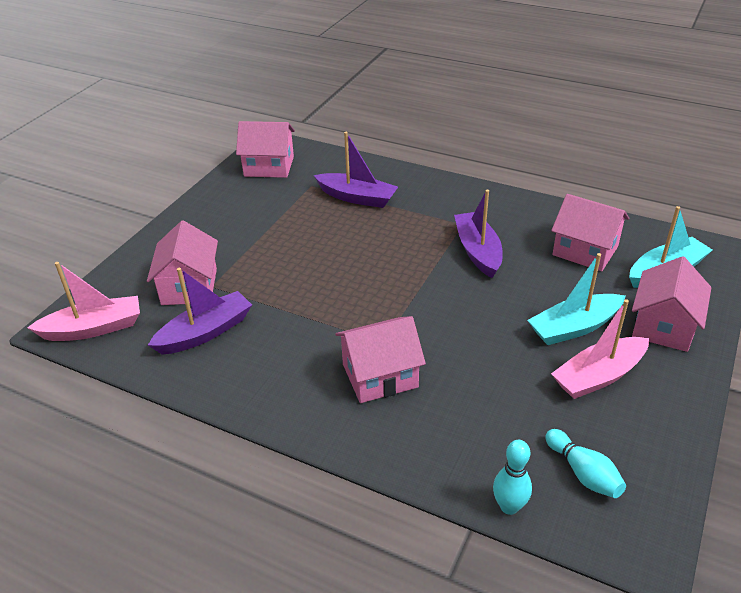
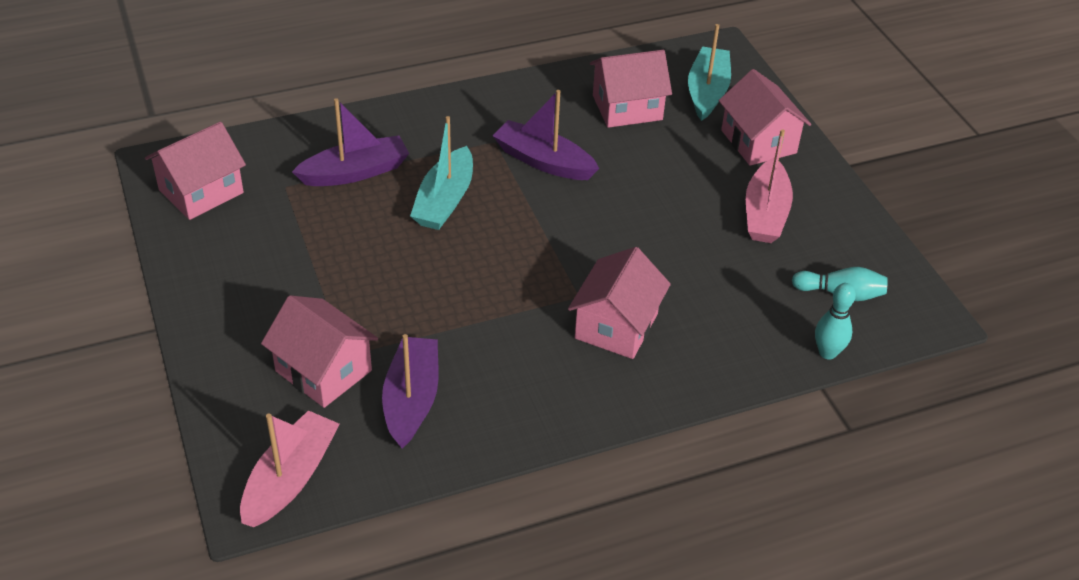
camera: 50 degrees left, 5 degrees up
turquoise boat [527,253,626,345] -> turquoise boat moved to [410,116,473,230]

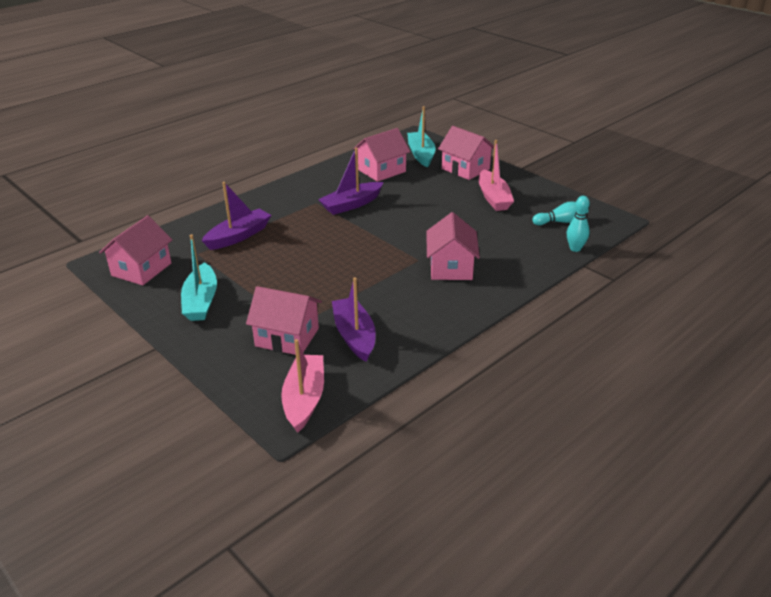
camera: 20 degrees left, 10 degrees down
turquoise boat [410,116,473,230] -> turquoise boat moved to [181,234,217,321]
purple boat [493,90,599,180] -> purple boat turned 45 degrees counterclockwise [318,147,384,215]

